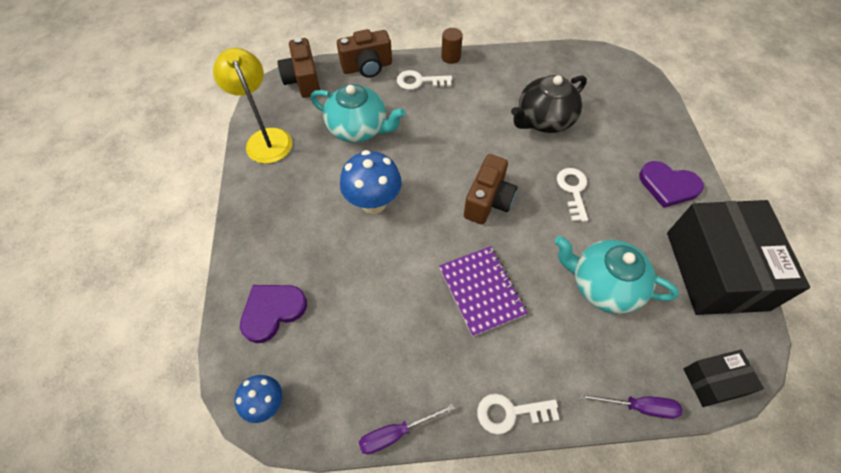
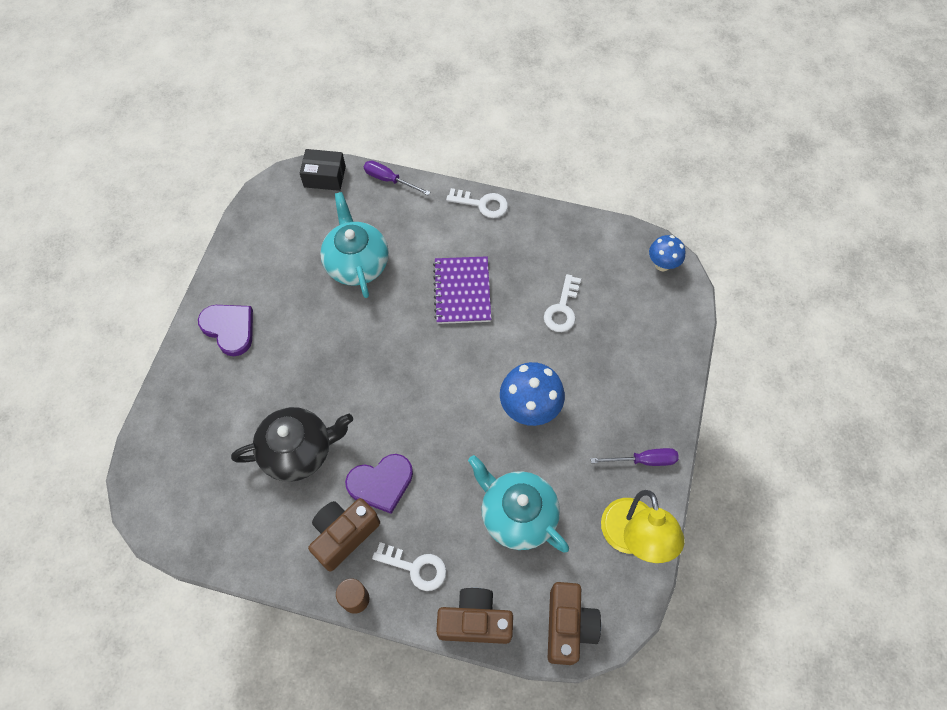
camera: 160 degrees left, 5 degrees up
purple heart [240,285,307,343] -> purple heart moved to [345,454,413,514]
purple screwdriver [359,403,455,454] -> purple screwdriver moved to [591,448,679,466]
brown camera [464,154,517,224] -> brown camera moved to [308,498,380,571]
turquoise teapot [555,236,679,314] -> turquoise teapot turned 150 degrees counterclockwise [320,192,389,298]
white key [557,168,588,222] -> white key moved to [544,274,581,332]
black box [667,200,810,315] -> none

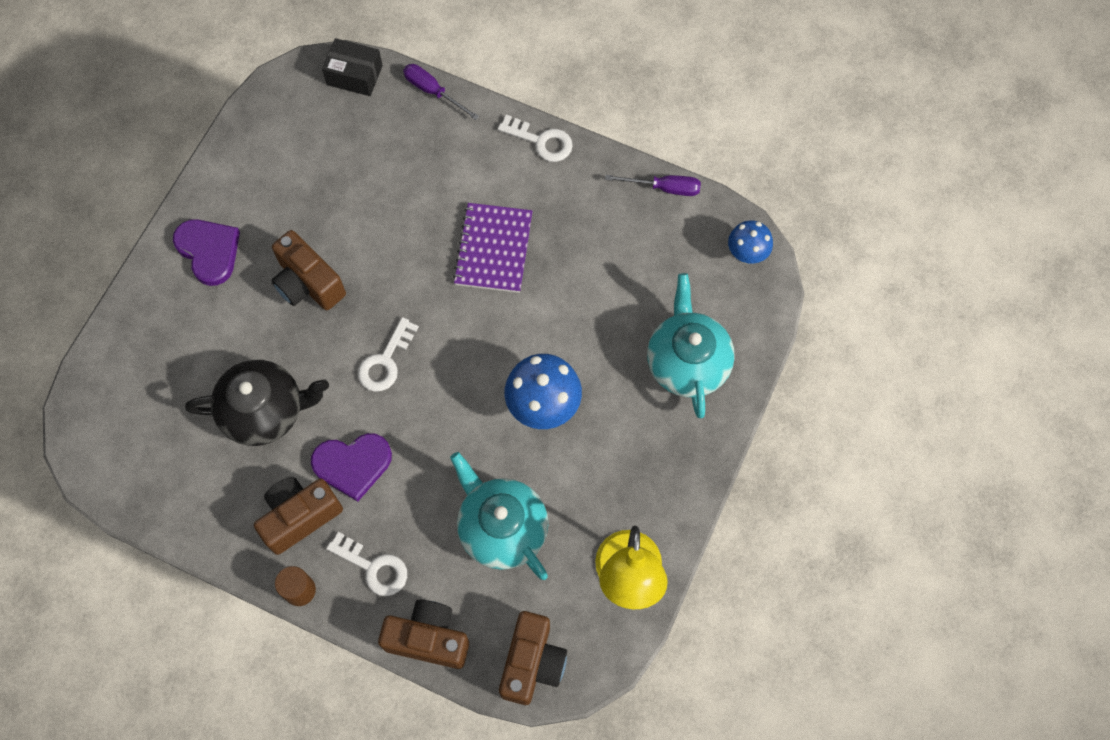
camera: 10 degrees right, 5 degrees up
turquoise teapot [320,192,389,298] -> turquoise teapot moved to [647,273,735,418]
white key [544,274,581,332] -> white key moved to [358,317,419,392]
purple screwdriver [591,448,679,466] -> purple screwdriver moved to [605,175,701,196]
none -> brown camera [271,230,346,310]

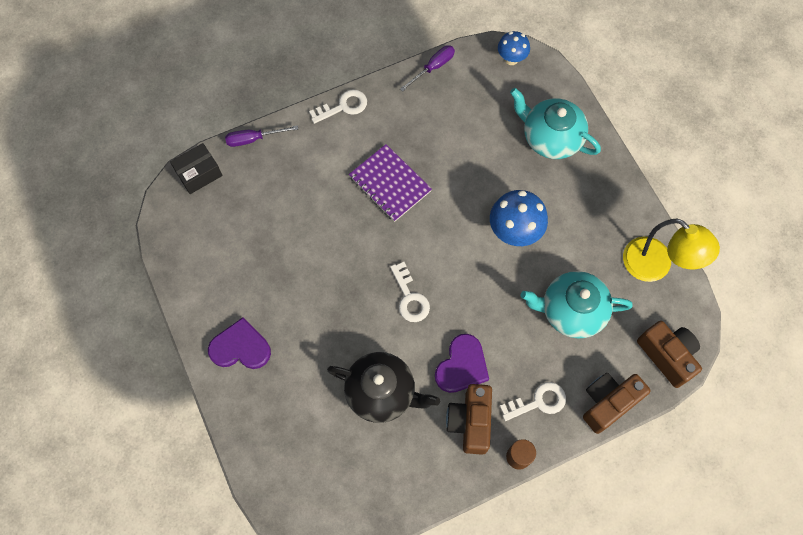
camera: 50 degrees left, 0 degrees up
black teapot [185,360,329,446] -> black teapot turned 75 degrees clockwise [327,352,440,423]
brown camera [271,230,346,310] -> none

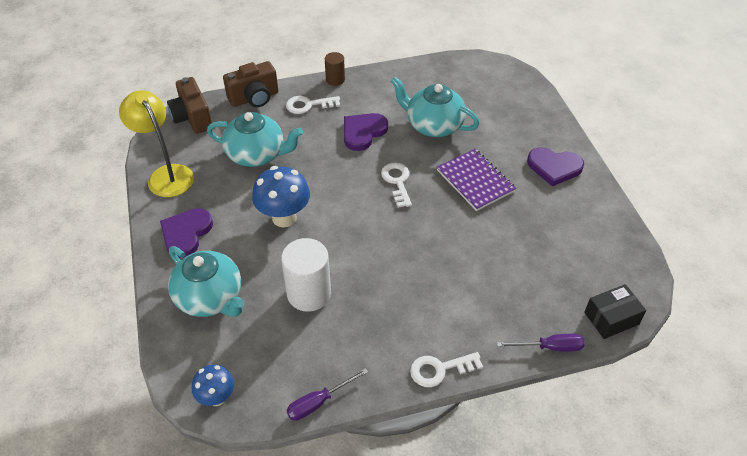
camera: 170 degrees left, 20 degrees down
black teapot [327,352,440,423] -> turquoise teapot [391,77,479,137]
purple notebook [349,144,432,222] -> purple notebook moved to [437,149,516,211]
brown camera [446,384,492,455] -> none
none -> purple heart [160,208,213,258]
none -> white cylinder [281,238,331,312]

